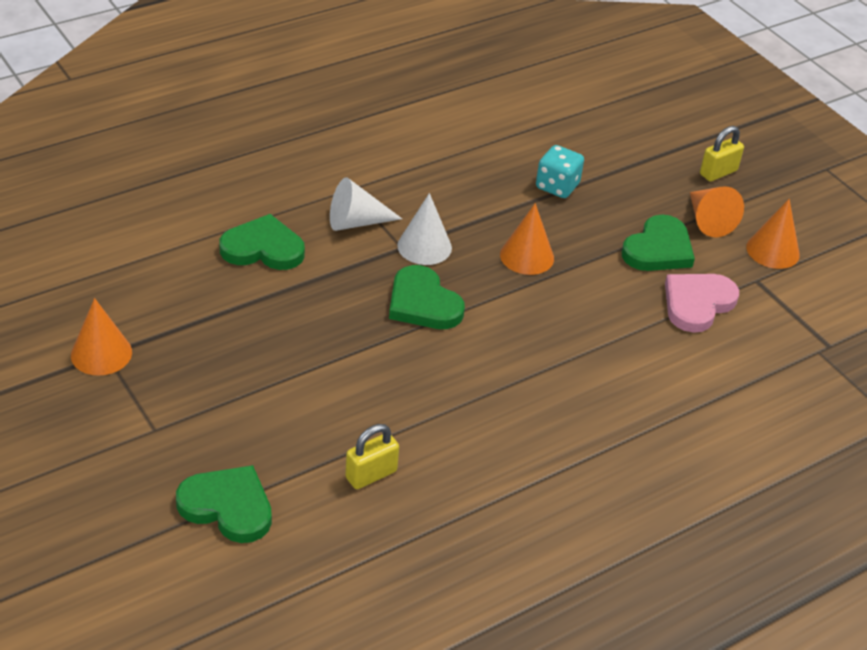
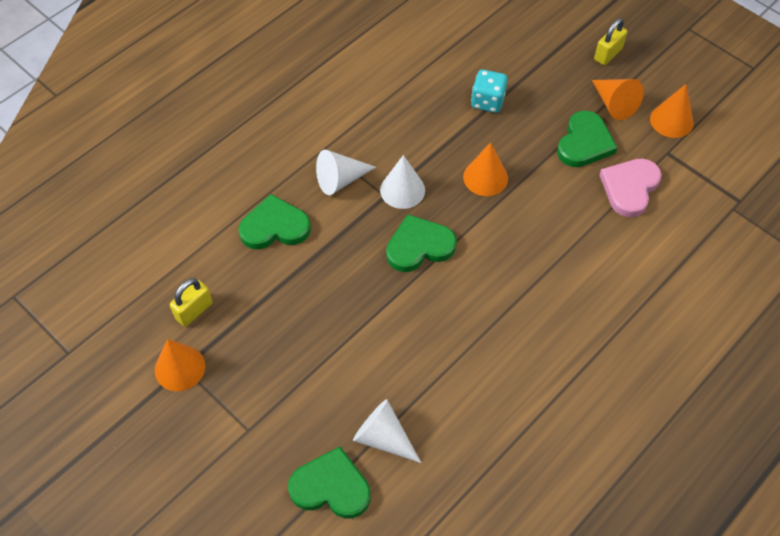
camera: 10 degrees left, 15 degrees up
yellow padlock [345,424,399,489] -> yellow padlock moved to [170,278,212,327]
green heart [389,265,465,329] -> green heart turned 120 degrees clockwise [386,214,457,272]
none -> white cone [353,399,421,463]

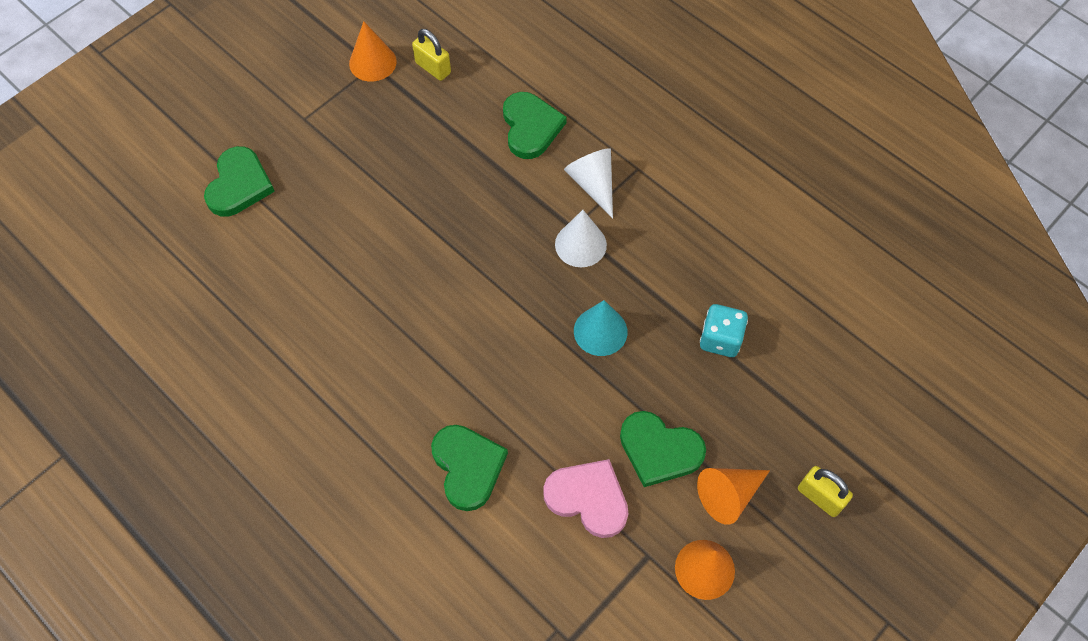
camera: 90 degrees right, 5 degrees up
white cone [353,399,421,463] -> none
green heart [386,214,457,272] -> green heart moved to [431,425,508,511]
orange cone [463,142,508,196] -> turquoise cone [574,300,628,356]

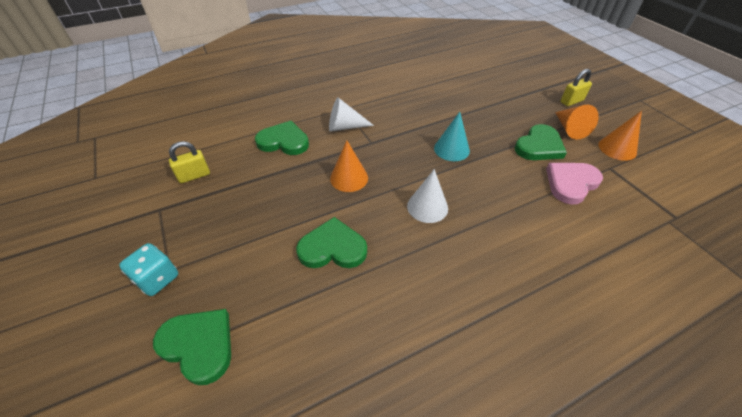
camera: 70 degrees left, 15 degrees down
orange cone [349,21,397,82] -> orange cone moved to [330,140,368,192]
green heart [431,425,508,511] -> green heart moved to [296,217,367,268]
white cone [555,210,607,267] -> white cone moved to [407,169,448,223]
turquoise dice [700,304,748,357] -> turquoise dice moved to [119,243,178,296]

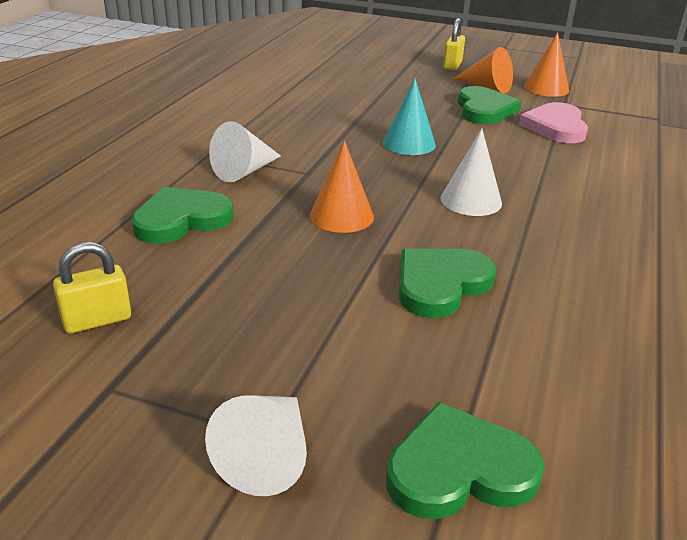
camera: 45 degrees left, 15 degrees down
turquoise dice [119,243,178,296] -> white cone [205,395,307,496]
yellow padlock [169,141,210,183] -> yellow padlock turned 45 degrees clockwise [53,242,131,333]

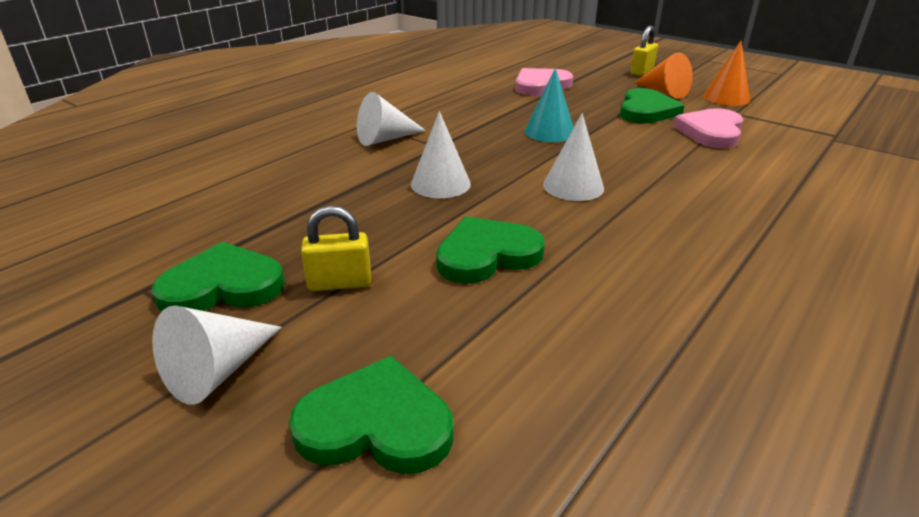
camera: 20 degrees right, 0 degrees up
yellow padlock [53,242,131,333] -> yellow padlock moved to [301,206,371,291]
green heart [131,187,234,244] -> green heart moved to [152,242,285,312]
orange cone [310,141,374,233] -> white cone [411,111,471,198]
none -> pink heart [515,68,573,96]

